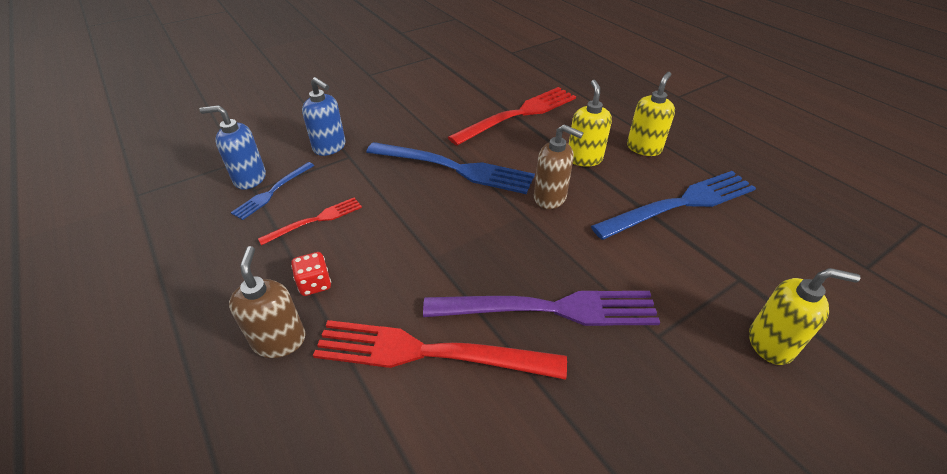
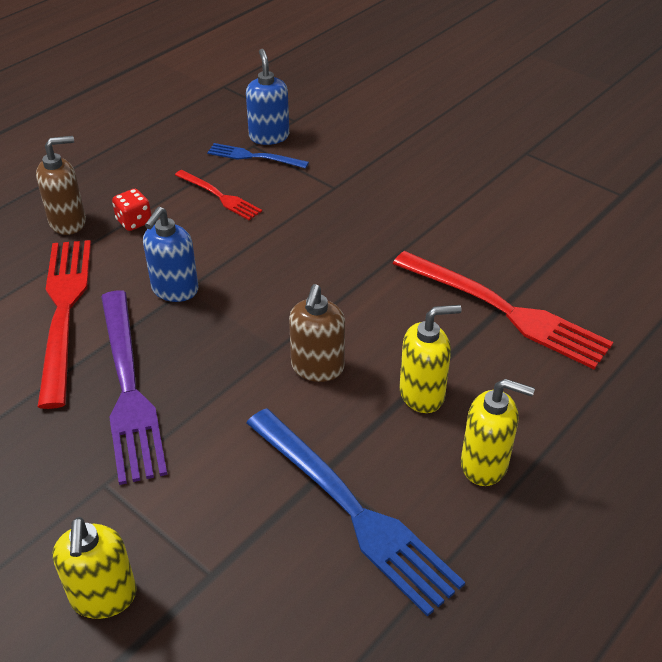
camera: 75 degrees right, 0 degrees up
blue soap dispenser [302,77,346,156] -> blue soap dispenser moved to [143,207,199,302]
blue fork [366,142,535,194] -> none

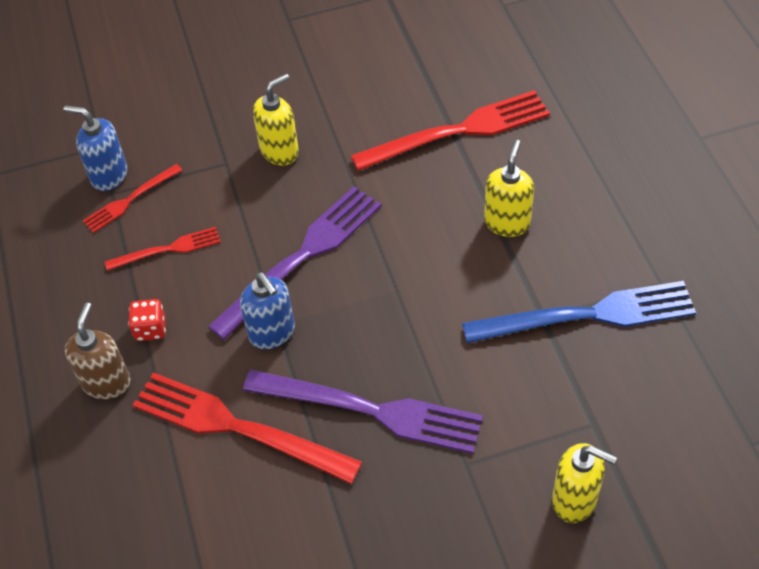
camera: 55 degrees left, 10 degrees up
blue fork [207,143,309,169] -> red fork [83,164,183,233]
brown soap dispenser [289,284,345,382] -> none
yellow soap dispenser [461,379,535,486] -> yellow soap dispenser moved to [253,73,299,166]
none -> purple fork [208,186,382,340]

